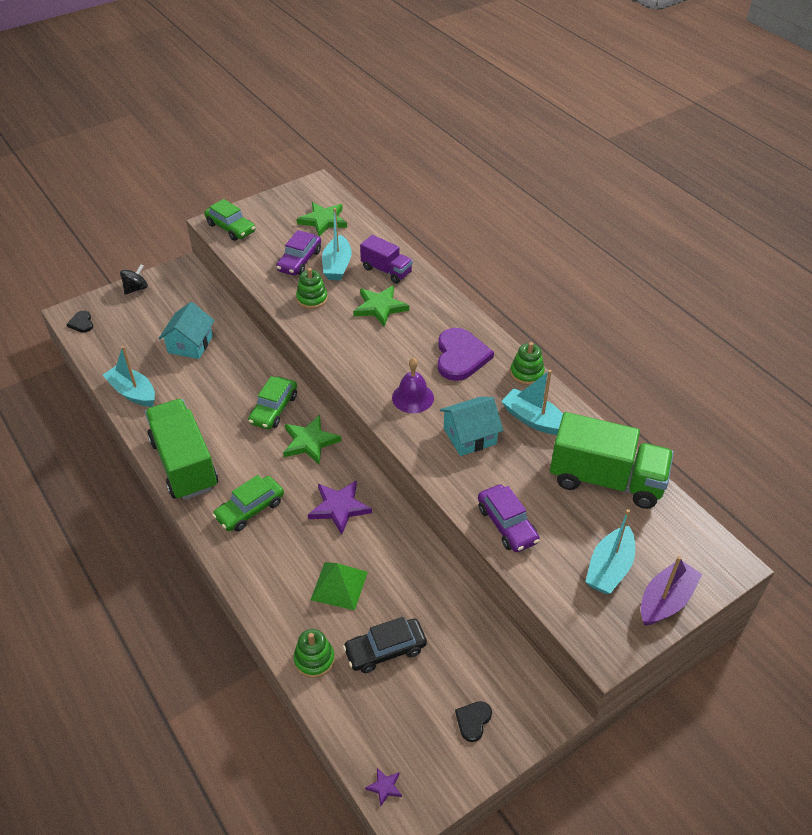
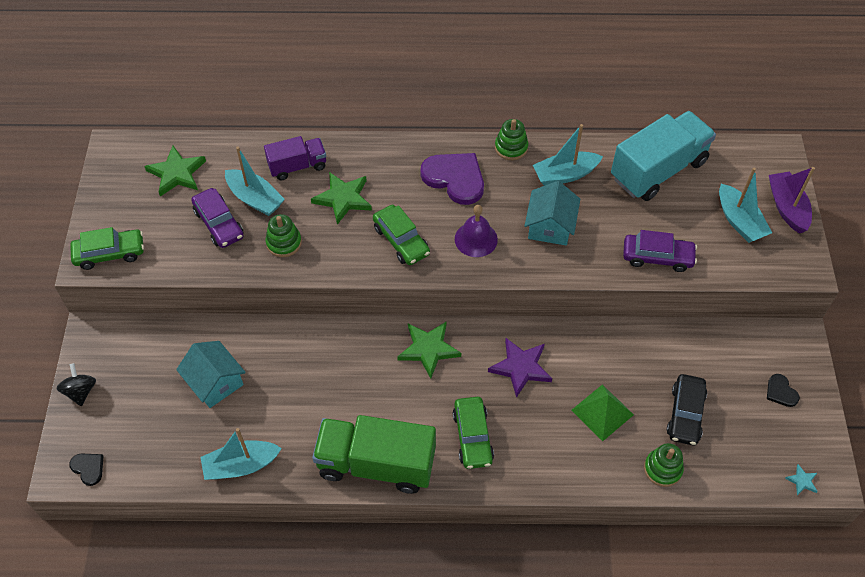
camera: 55 degrees left, 10 degrees up
black heart [66,311,93,333] -> black heart turned 150 degrees counterclockwise [69,454,103,486]
green car [248,376,297,429] -> green car moved to [373,205,430,265]
purple star [365,768,402,806] -> turquoise star [785,464,818,495]
green truck [550,412,674,509] -> turquoise truck [611,111,716,201]

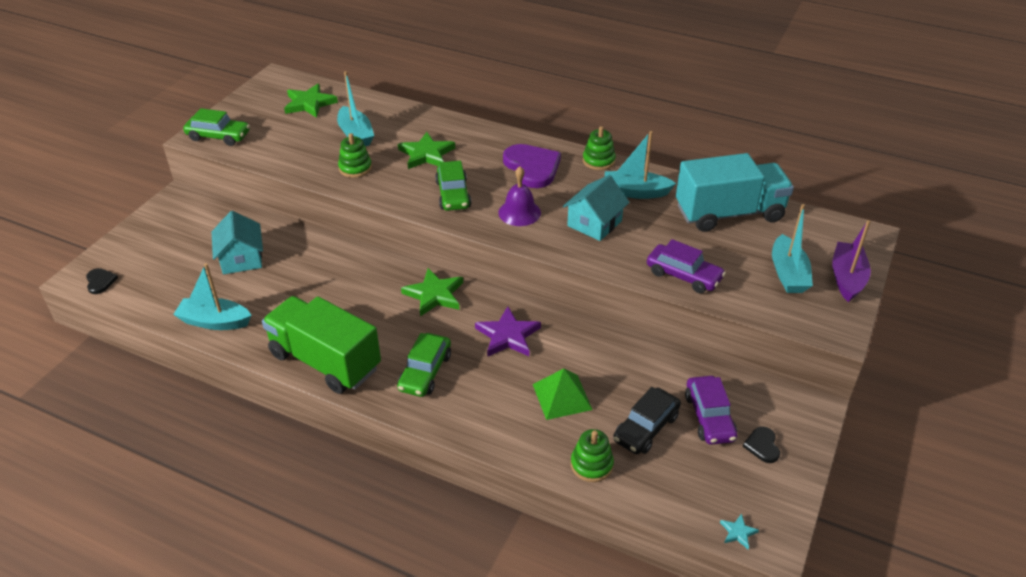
camera: 25 degrees right, 15 degrees down
black spinning top [56,363,96,406] -> none
purple car [191,188,244,248] -> purple car moved to [685,376,737,445]
purple truck [264,136,326,181] -> none

